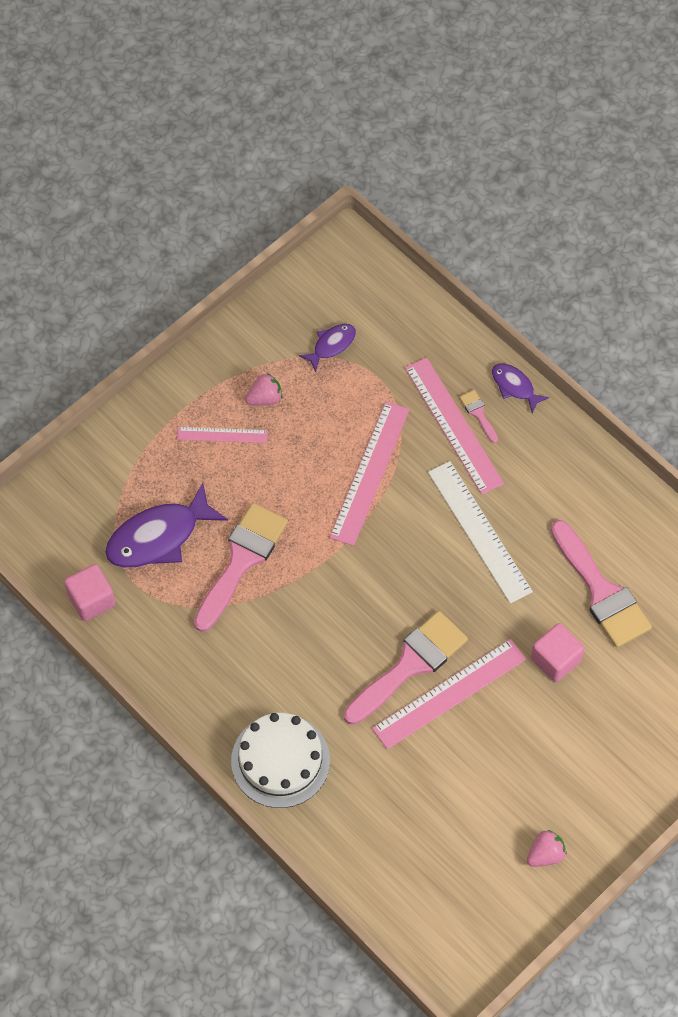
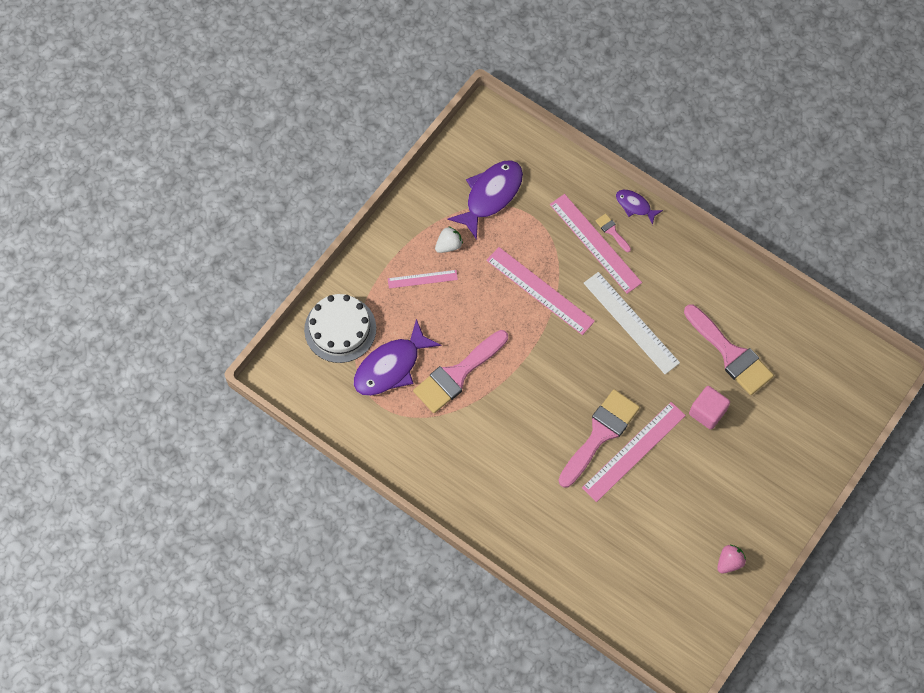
camera: 10 degrees left, 5 degrees up
pink cube [64,564,116,621] -> none
pink brush [194,503,288,632] -> pink brush turned 150 degrees counterclockwise [413,330,508,413]
white cake [231,713,330,808] -> white cake moved to [304,294,376,363]
pink strawberry [245,373,282,406] -> white strawberry [435,227,463,253]
purple fish [299,324,356,372] -> purple fish [447,160,523,240], size x1.89
pink ruler [330,401,410,546] -> pink ruler turned 60 degrees counterclockwise [486,247,595,335]

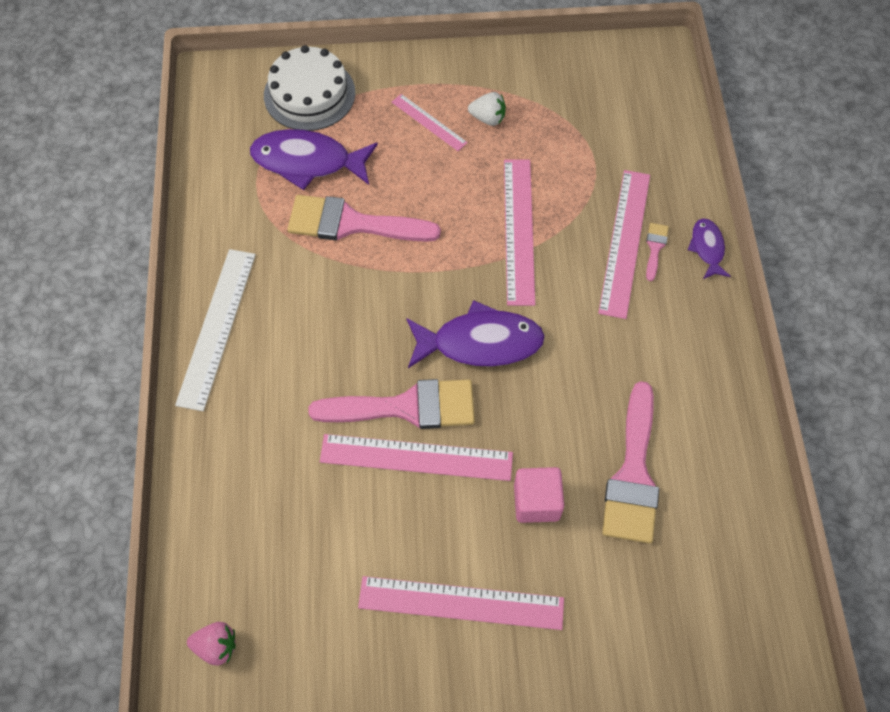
camera: 50 degrees right, 5 degrees down
purple fish [447,160,523,240] -> purple fish moved to [406,300,545,368]
white ruler [584,272,680,374] -> white ruler moved to [175,249,256,411]
pink strawberry [717,545,746,574] -> pink strawberry moved to [187,622,236,665]
none -> pink ruler [358,576,564,630]

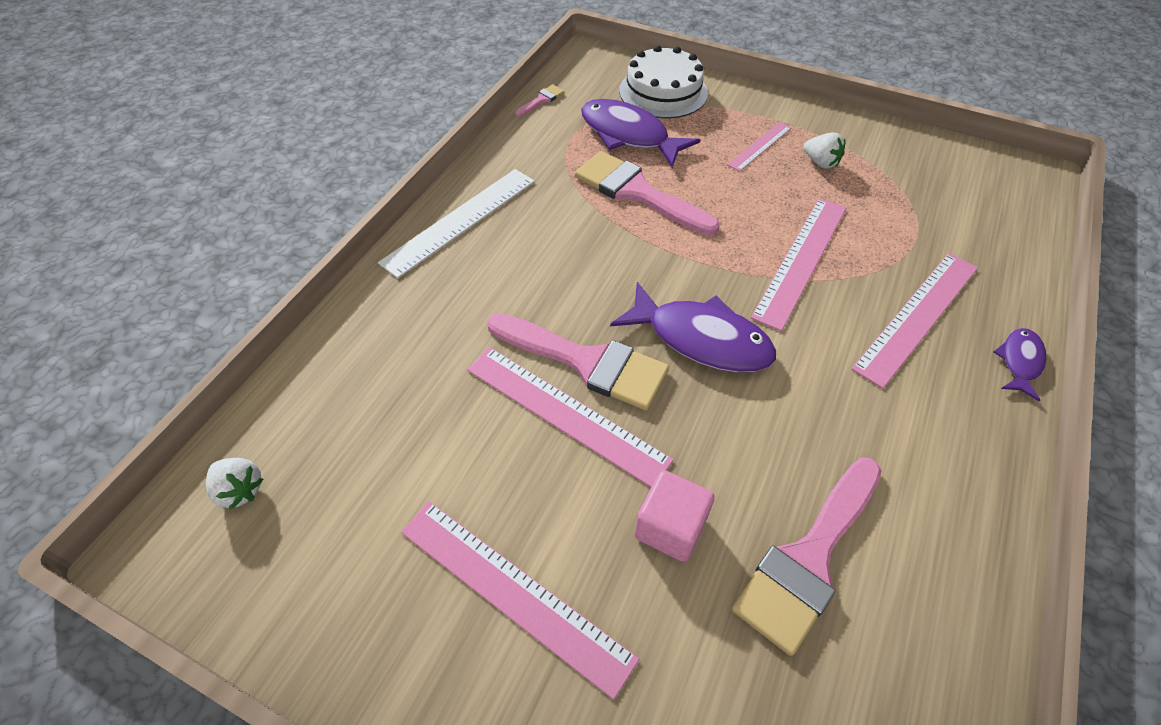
camera: 30 degrees right, 10 degrees down
pink strawberry [187,622,236,665] -> white strawberry [206,458,263,510]
pink ruler [392,94,468,151] -> pink ruler turned 60 degrees clockwise [727,122,791,172]
pink brush [646,223,669,281] -> pink brush moved to [515,85,564,116]

